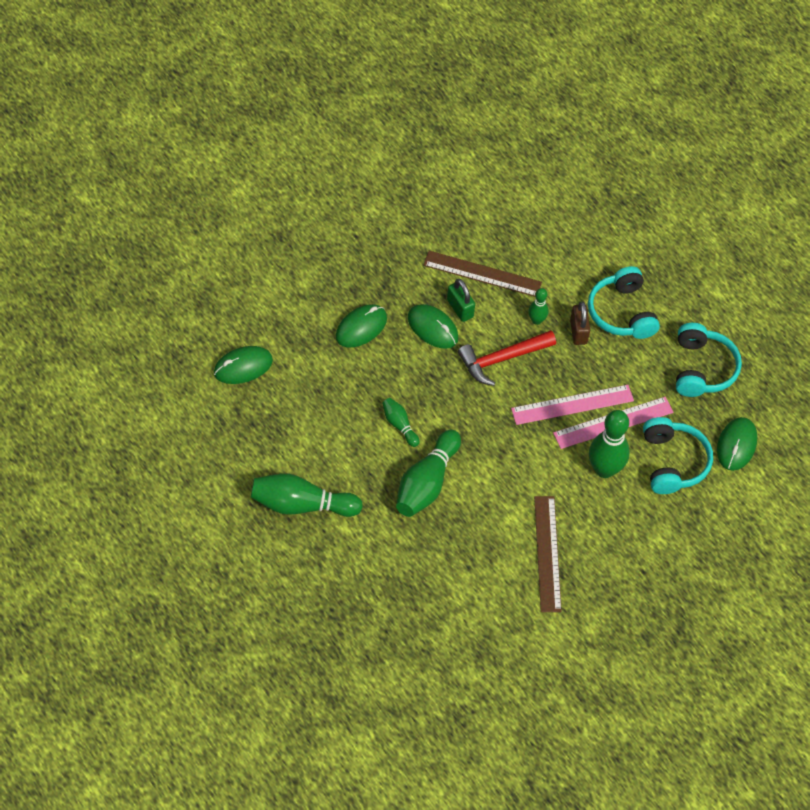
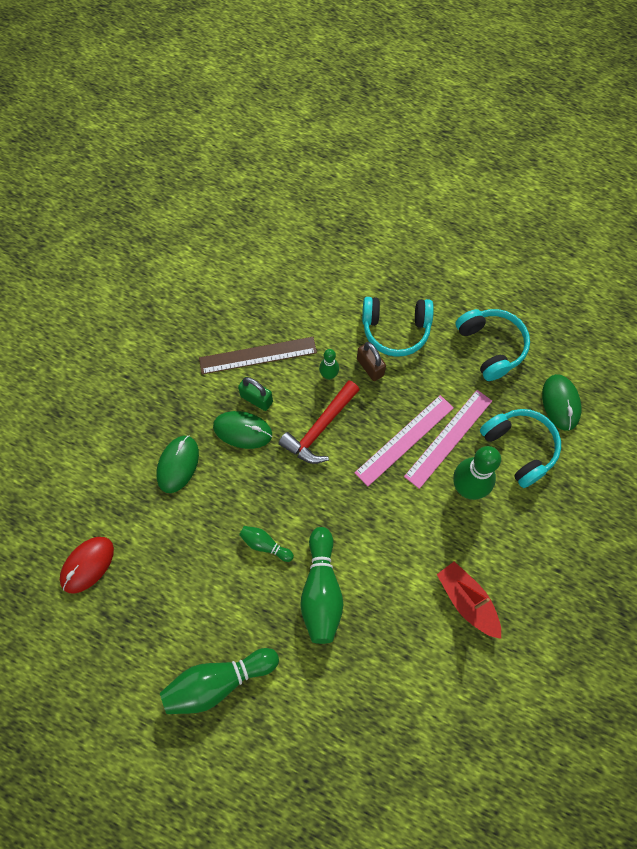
camera: 25 degrees left, 10 degrees up
green mouse [214,346,273,384] -> red mouse [60,537,114,594]
brown ruler [534,496,562,612] -> red boat [437,561,501,639]
turquoise headphones [588,266,660,339] -> turquoise headphones turned 45 degrees counterclockwise [362,297,434,357]

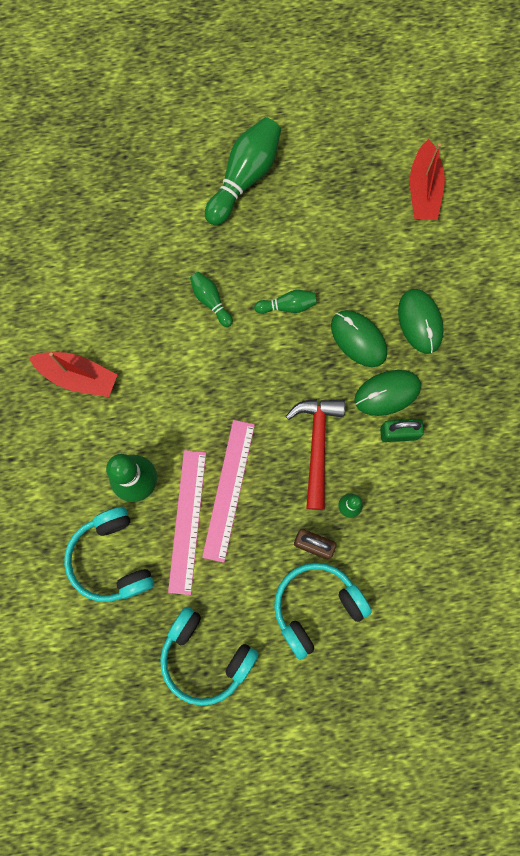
camera: 145 degrees right, 10 degrees up
red mouse [60,537,114,594] -> red boat [410,139,445,220]
brown ruler [199,337,317,374] -> none
green bowling pin [300,527,343,644] -> green bowling pin [190,272,233,327], size x0.52
turquoise headphones [480,409,561,488] -> turquoise headphones turned 45 degrees clockwise [64,507,154,602]
green mouse [542,374,581,431] -> green mouse moved to [331,310,387,367]

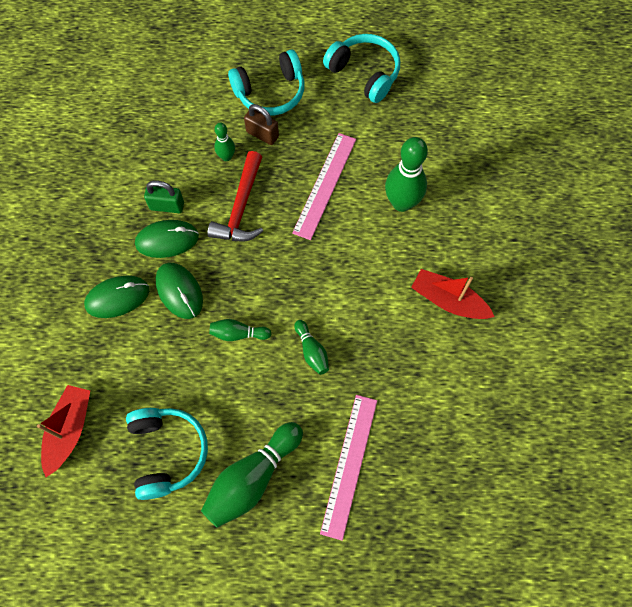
camera: 170 degrees left, 10 degrees down
turquoise headphones [64,507,154,602] -> turquoise headphones moved to [126,408,208,500]
pink ruler [168,450,206,595] -> pink ruler moved to [320,395,377,541]
green mouse [398,289,444,354] -> green mouse turned 75 degrees clockwise [84,276,149,318]

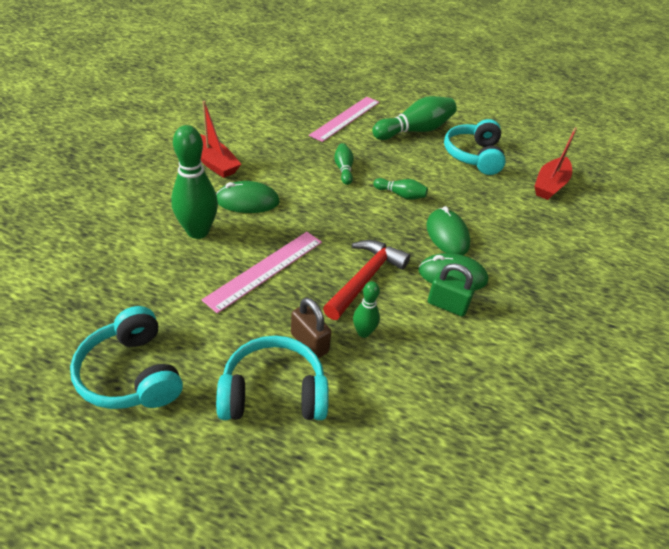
camera: 165 degrees left, 25 degrees down
green mouse [84,276,149,318] -> green mouse moved to [216,181,280,213]

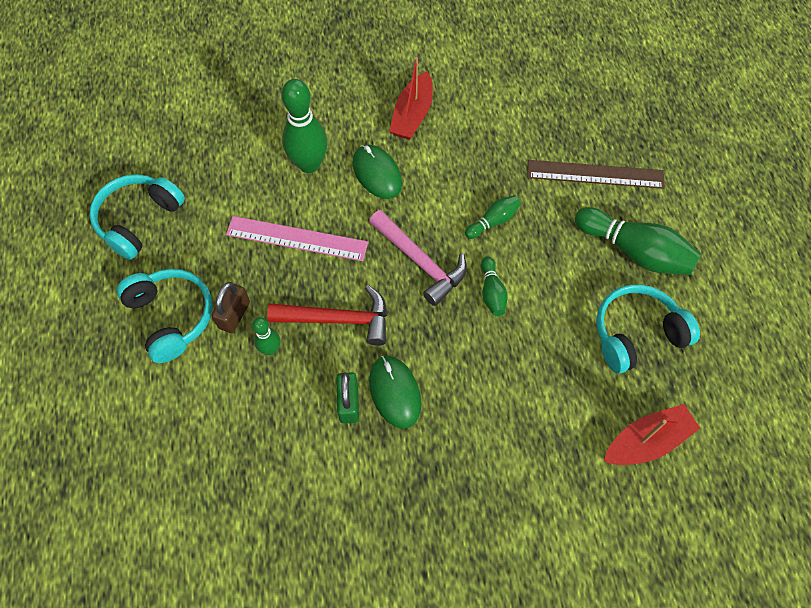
camera: 65 degrees right, 20 degrees up
pink ruler [309,97,379,142] -> brown ruler [527,160,665,189]
green mouse [426,206,470,255] -> none
red boat [534,127,577,200] -> red boat turned 150 degrees clockwise [604,404,700,465]
none -> pink hammer [369,210,467,306]

